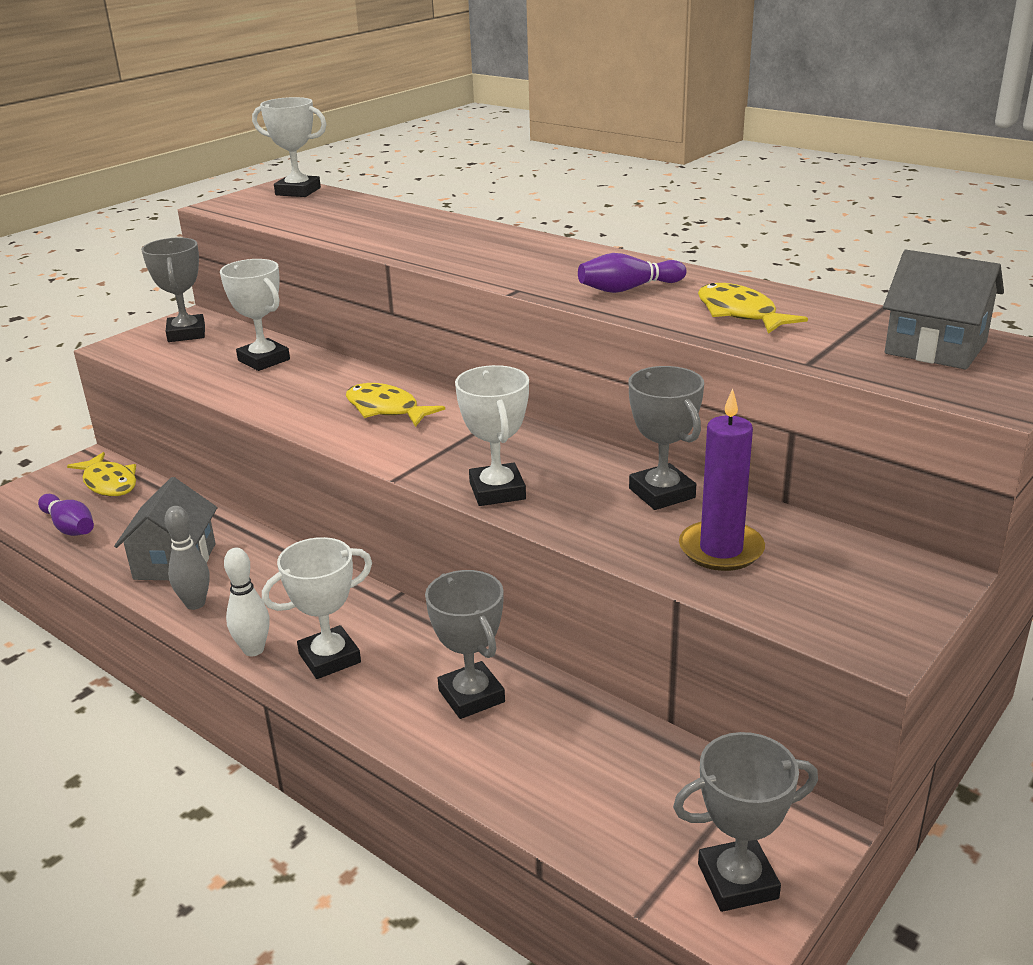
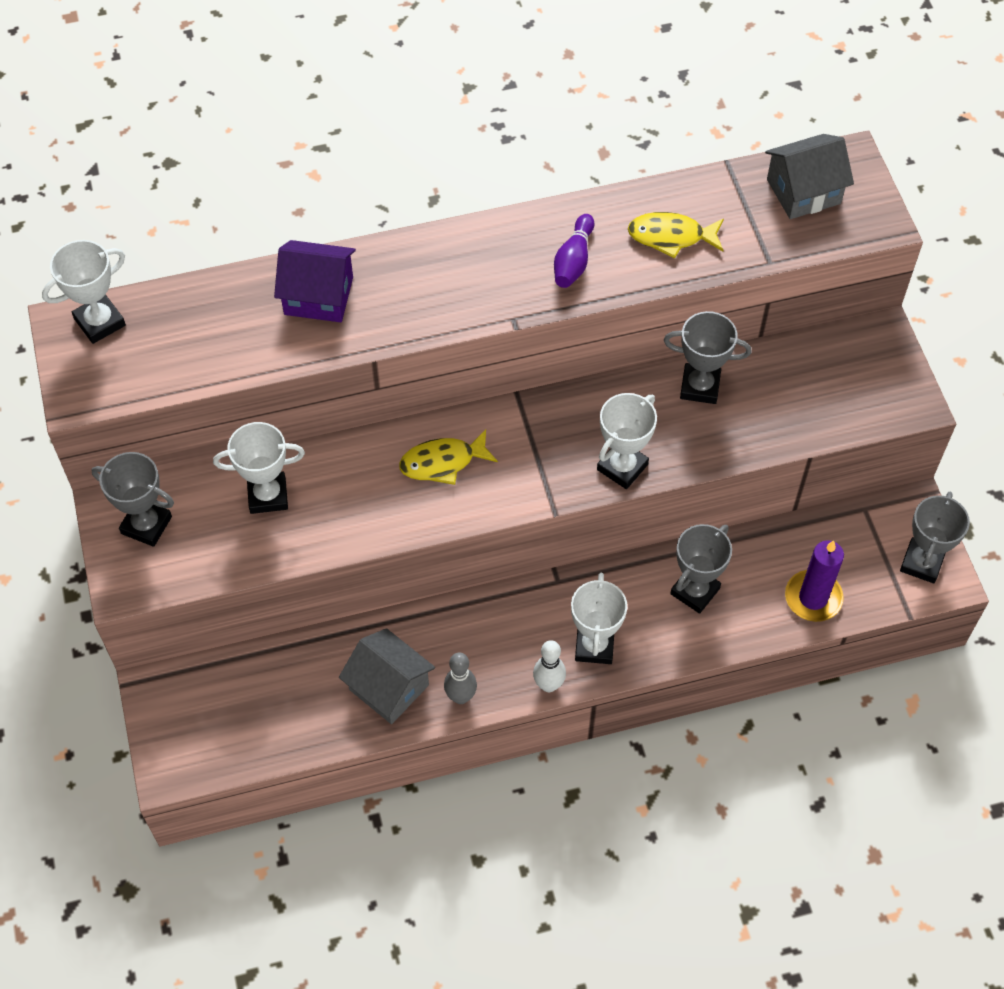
camera: 55 degrees left, 30 degrees up
purple bowling pin [38,494,94,536] -> none
yellow fish [67,452,136,496] -> none
grey trophy [425,570,505,719] -> grey trophy turned 60 degrees counterclockwise [670,524,732,614]
white trophy [455,365,529,506] -> white trophy turned 75 degrees counterclockwise [597,393,657,489]
purple candle [679,389,765,571] -> purple candle moved to [785,540,844,622]
none -> purple house [274,240,356,322]

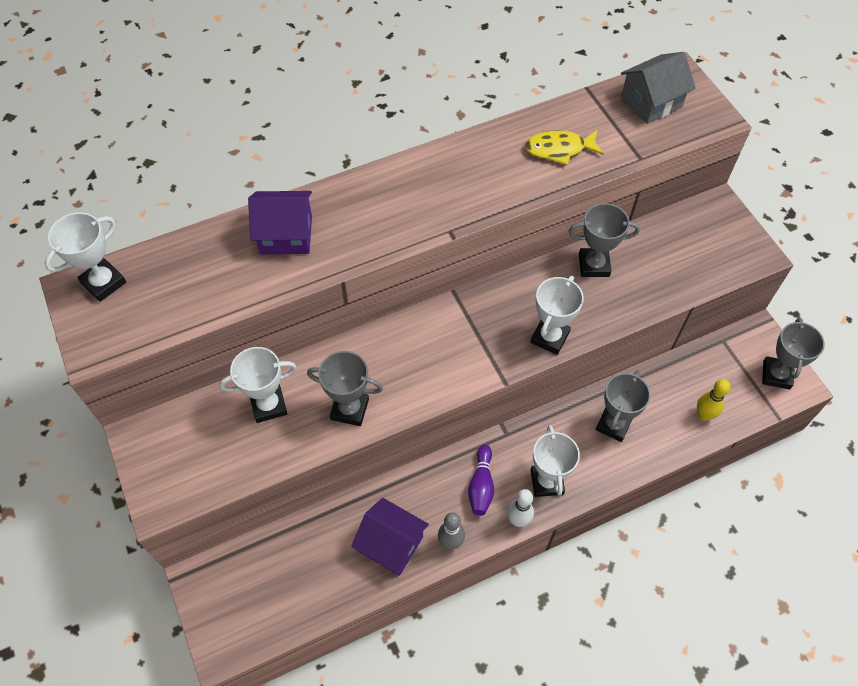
camera: 10 degrees left, 0 degrees up
grey trophy [91,452,174,547] -> grey trophy moved to [307,351,383,426]
grey house [339,628,435,724] -> purple house [351,498,429,576]
yellow fish [399,429,498,485] -> none
purple bowling pin [554,214,594,288] -> purple bowling pin moved to [468,444,494,516]
purple candle [785,540,844,622] -> yellow bowling pin [697,379,731,421]

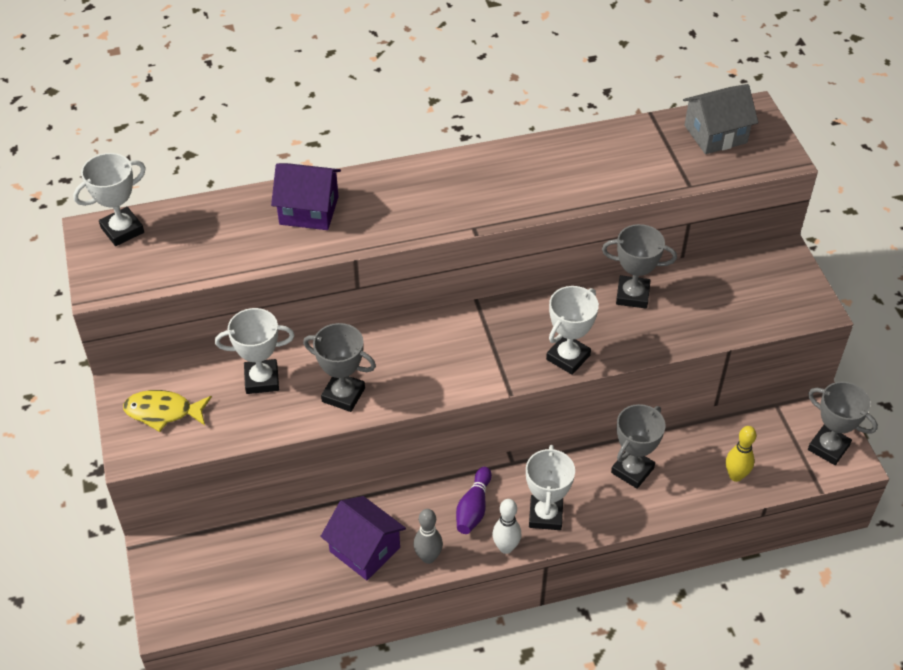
camera: 10 degrees right, 10 degrees down
yellow fish [525,130,604,165] -> yellow fish moved to [123,390,212,432]
grey trophy [762,318,825,389] -> grey trophy turned 75 degrees counterclockwise [808,382,878,465]

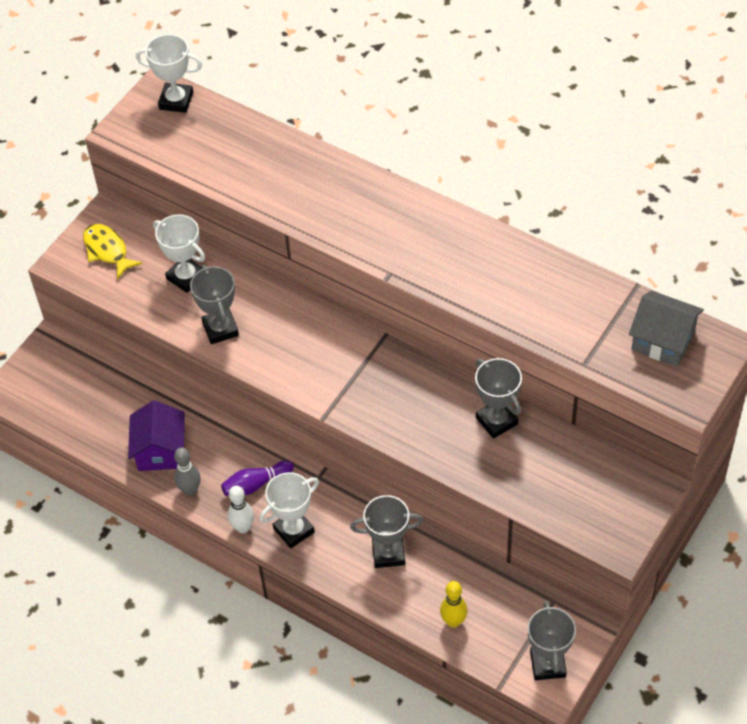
camera: 50 degrees right, 5 degrees up
purple house [271,163,341,230] -> none
white trophy [546,286,599,375] -> none

